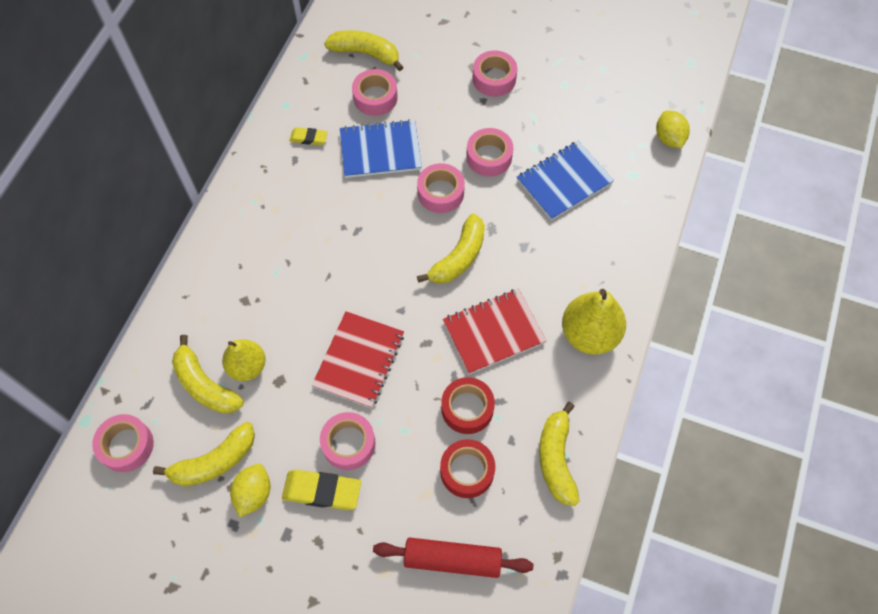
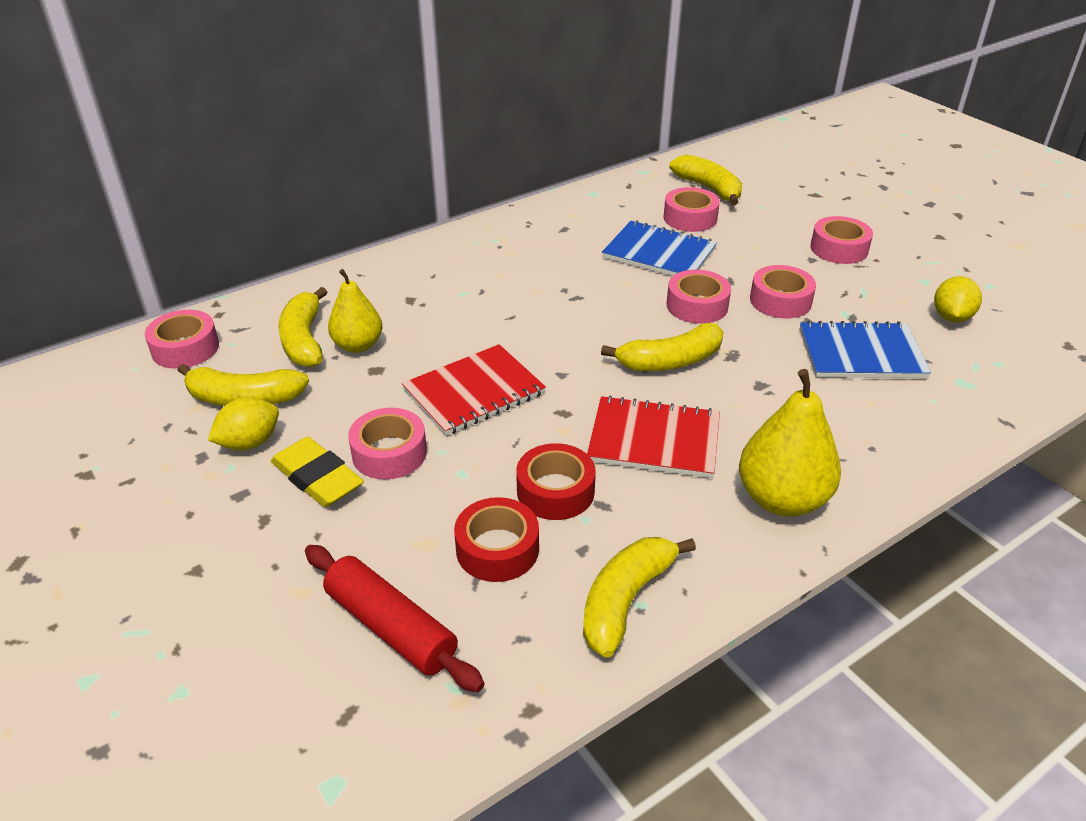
camera: 35 degrees right, 25 degrees down
yellow eraser [290,127,328,145] -> none
yellow lemon [656,110,690,149] -> yellow lemon moved to [934,276,982,322]

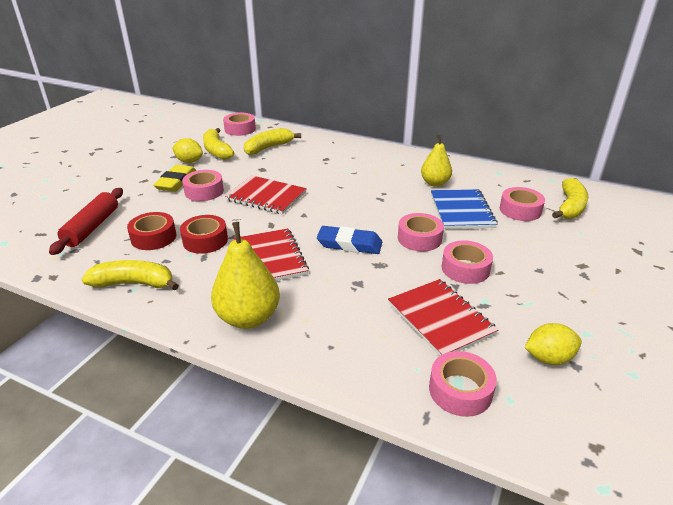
camera: 60 degrees right, 5 degrees down
yellow pear [328,269,382,353] -> yellow pear moved to [421,135,452,187]
yellow banana [601,323,724,371] -> blue eraser [317,226,382,254]
blue notebook [800,321,931,378] -> red notebook [388,279,498,356]
pink tape [811,216,873,264] -> pink tape moved to [429,351,497,417]

